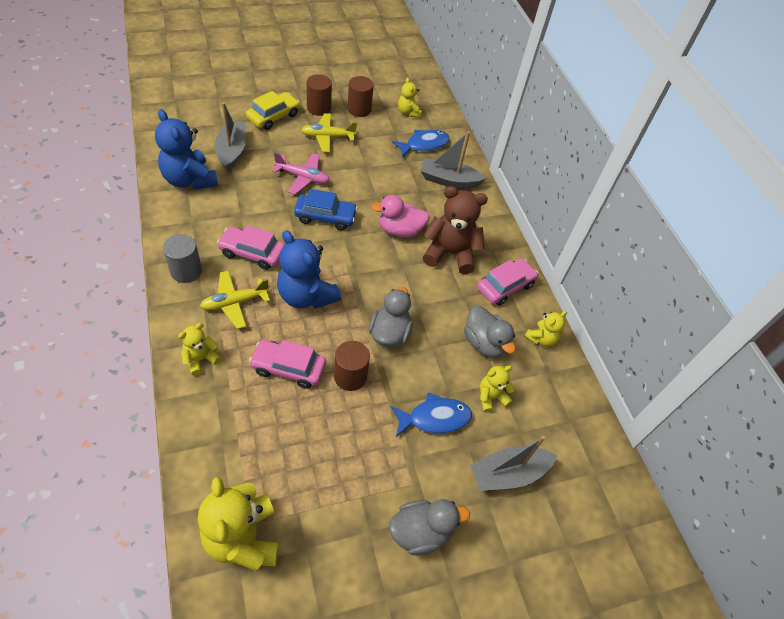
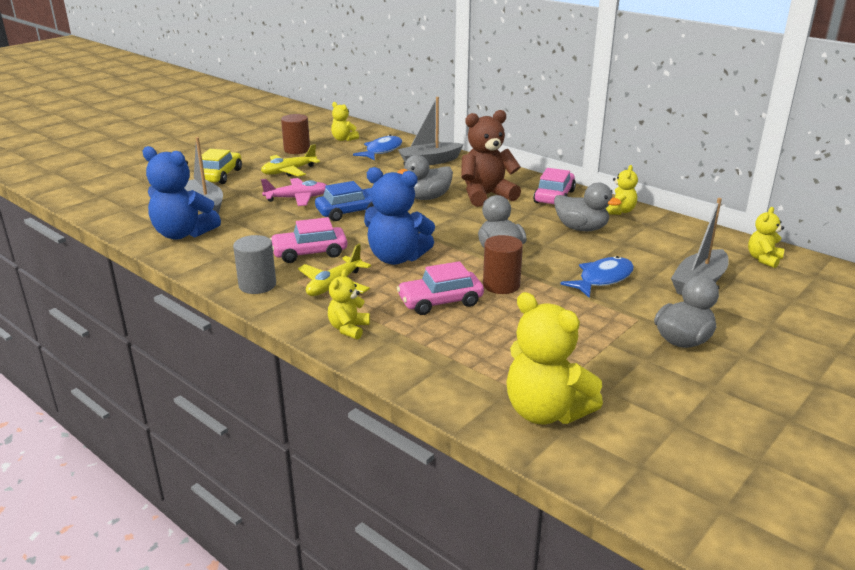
camera: 25 degrees left, 25 degrees down
brown cylinder [307,74,332,116] -> none
pink duck [371,195,430,238] -> grey duck [397,155,453,200]
yellow teddy bear [480,365,515,413] -> yellow teddy bear moved to [748,207,784,268]

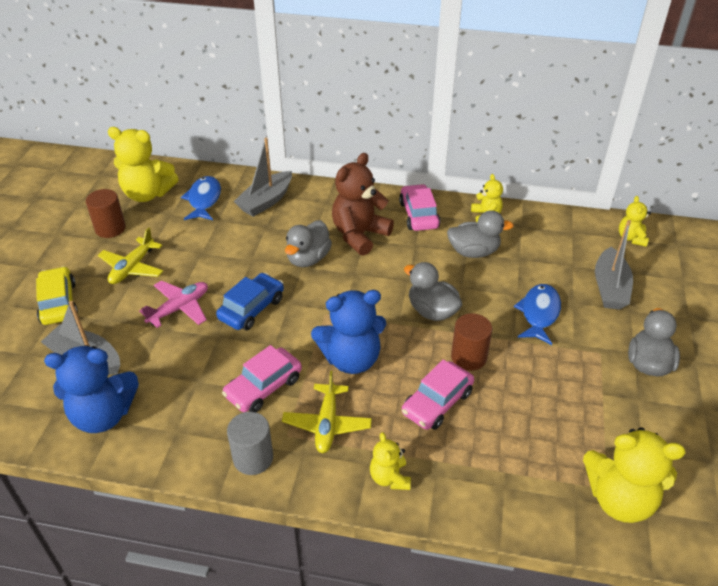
camera: 30 degrees left, 15 degrees up
yellow teddy bear [331,102,359,141] -> yellow teddy bear [108,127,178,202], size x1.87

